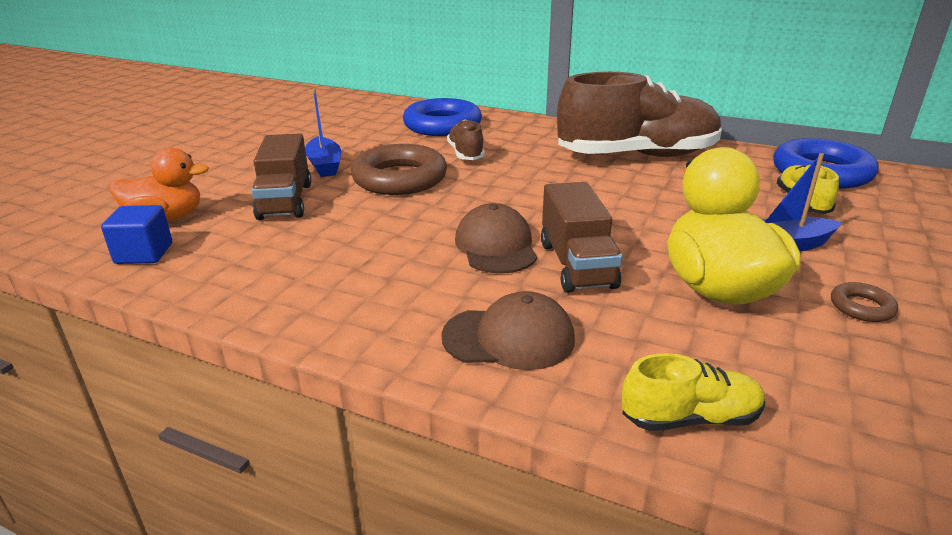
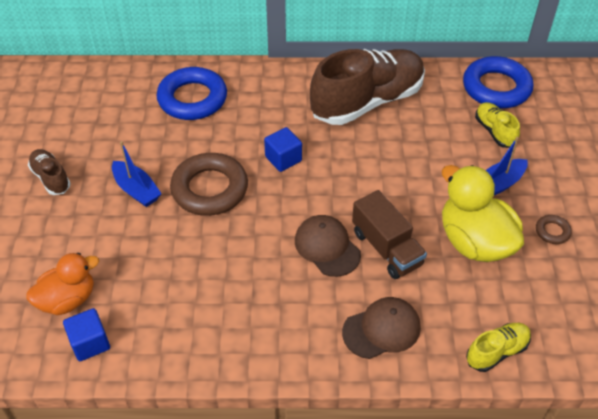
camera: 25 degrees left, 20 degrees up
brown truck [252,133,311,220] -> none
brown shoe [447,120,485,160] -> brown shoe moved to [28,149,71,195]
none -> blue cube [264,127,302,172]

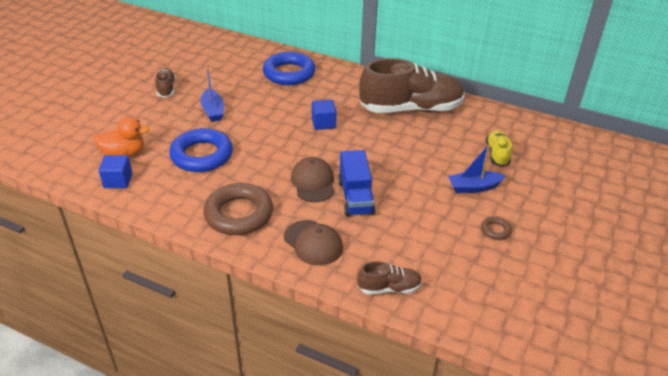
camera: 25 degrees right, 10 degrees down
brown ring [170,153,248,216] -> brown ring moved to [203,183,273,235]
brown cap [342,297,421,359] -> brown cap turned 45 degrees clockwise [284,220,343,266]
brown truck [352,190,427,279] -> blue truck [338,150,375,217]
yellow duck [442,165,524,262] -> none
blue ring [463,56,533,108] -> blue ring moved to [169,128,233,172]
yellow shoe [466,323,531,372] -> brown shoe [357,261,422,294]

